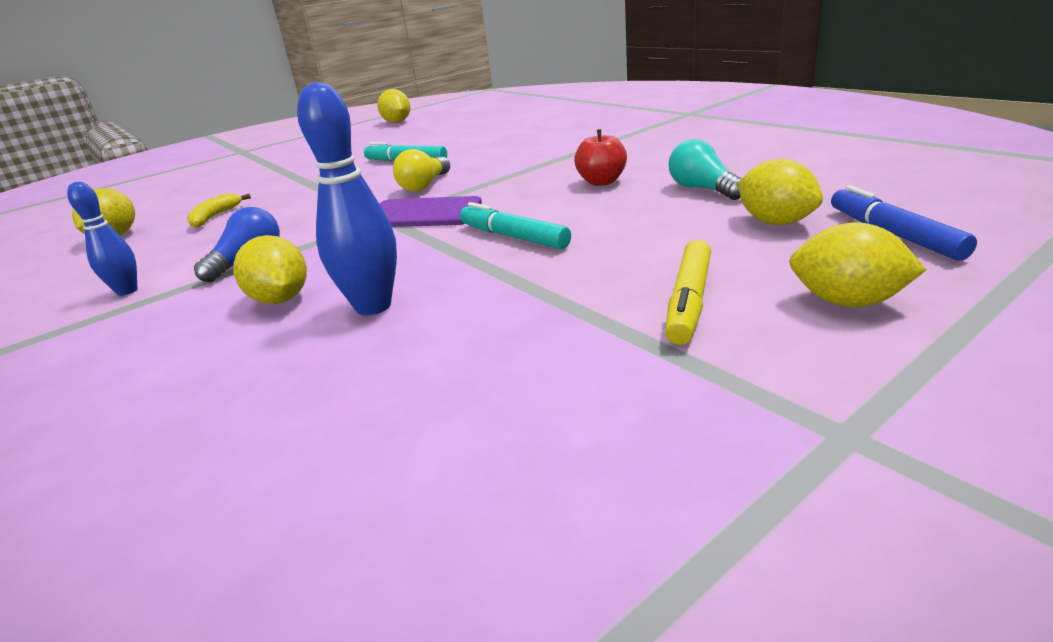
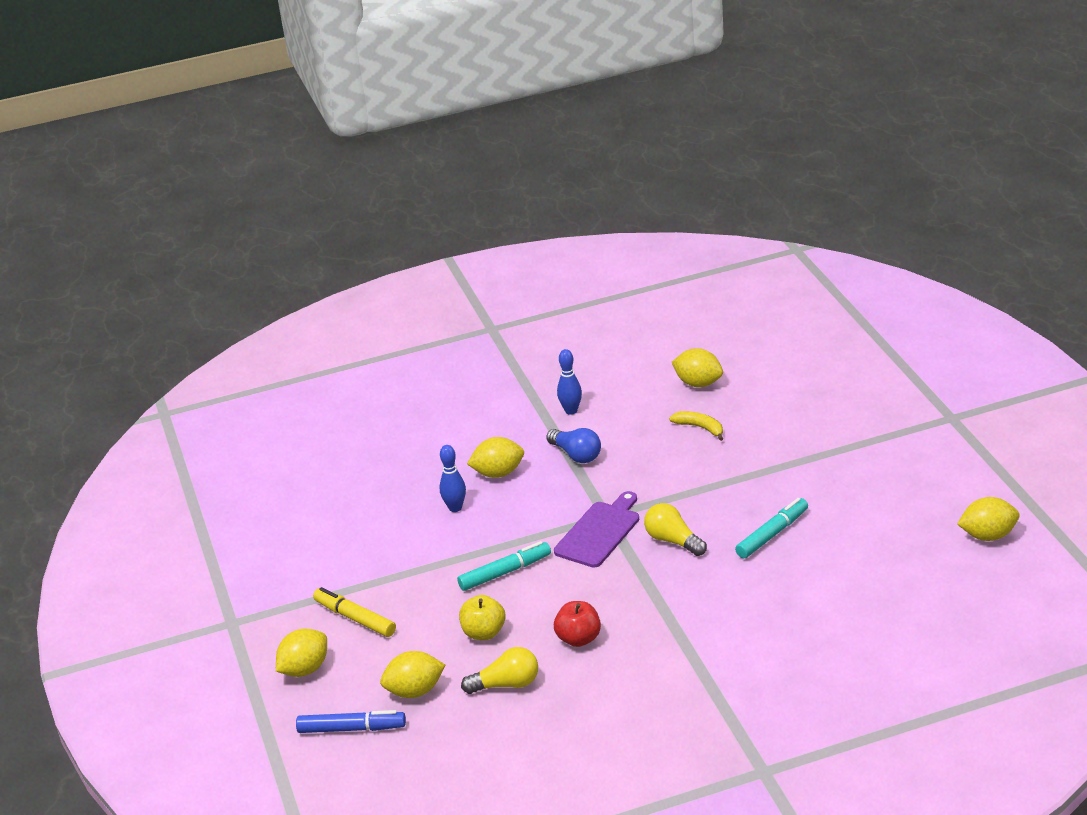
camera: 110 degrees right, 5 degrees up
blue bowling pin [297,82,397,315] -> blue bowling pin [439,445,466,512], size x0.61
turquoise light bulb [669,139,741,200] -> yellow light bulb [461,647,538,694]
none -> yellow apple [459,595,505,640]

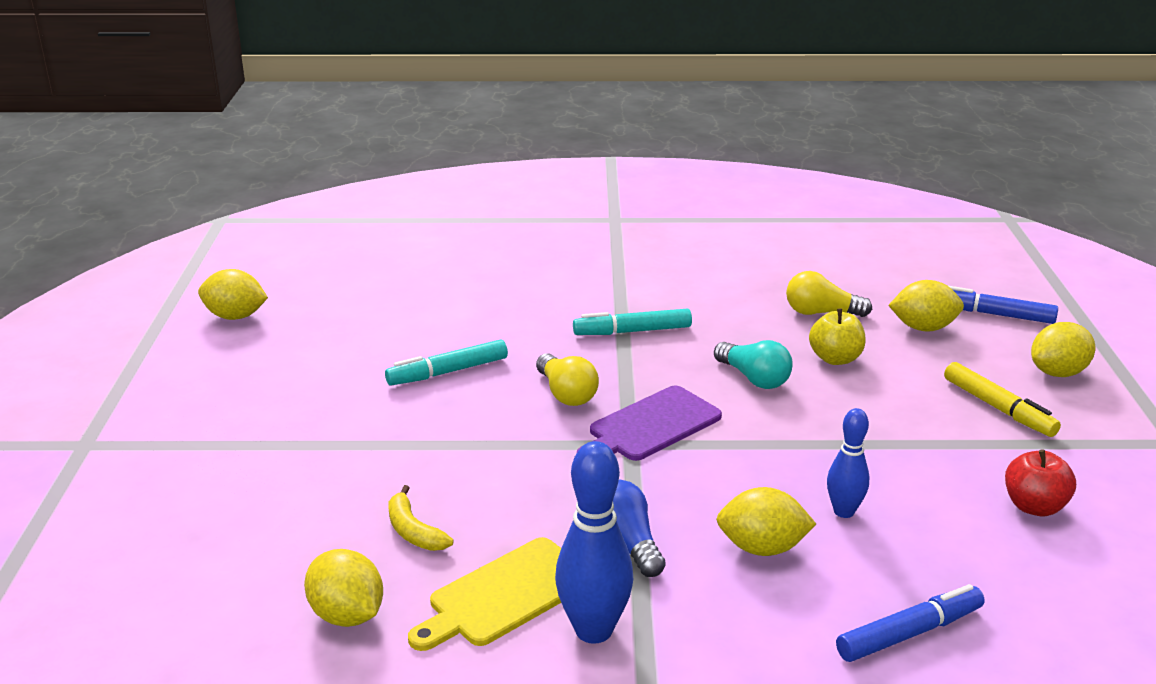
camera: 165 degrees left, 5 degrees down
turquoise marker [457,541,551,591] -> turquoise marker moved to [573,308,692,335]
red apple [554,601,601,647] -> red apple moved to [1005,449,1076,516]
blue bowling pin [557,349,582,415] -> blue bowling pin [555,441,633,644], size x1.63
none -> yellow cutting board [408,537,561,651]
none -> turquoise light bulb [714,340,793,389]
none -> blue marker [836,584,985,662]

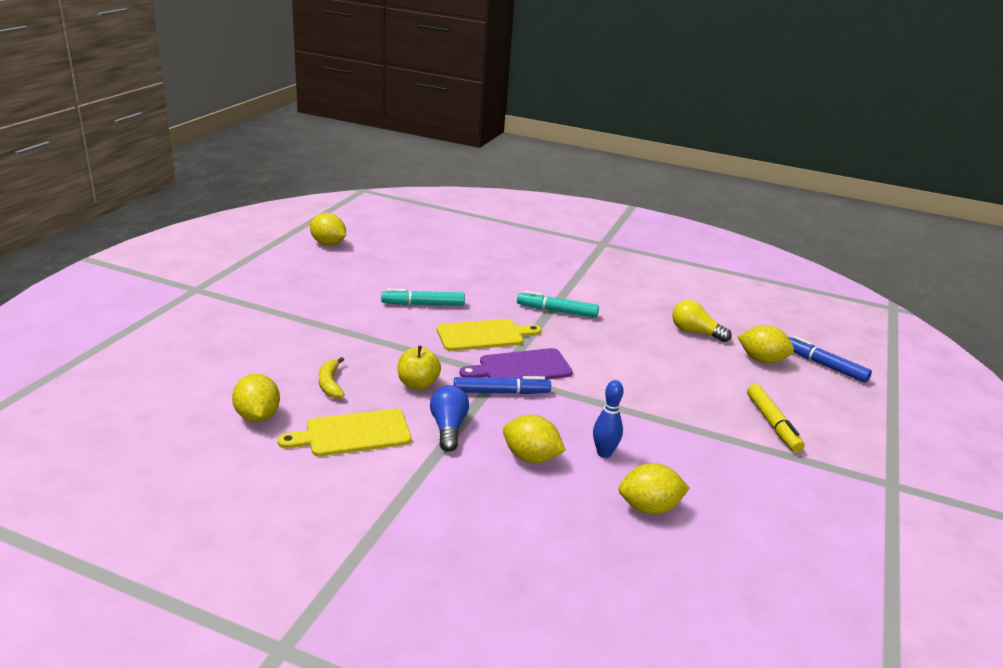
camera: 20 degrees right, 0 degrees up
yellow light bulb [536,353,599,406] -> yellow cutting board [437,319,542,351]
blue bowling pin [555,441,633,644] -> none
turquoise light bulb [714,340,793,389] -> none
yellow apple [809,309,866,365] -> yellow apple moved to [397,346,441,390]
blue marker [836,584,985,662] -> blue marker moved to [454,376,551,394]
red apple [1005,449,1076,516] -> none
yellow lemon [1031,322,1095,377] -> yellow lemon moved to [619,463,690,514]

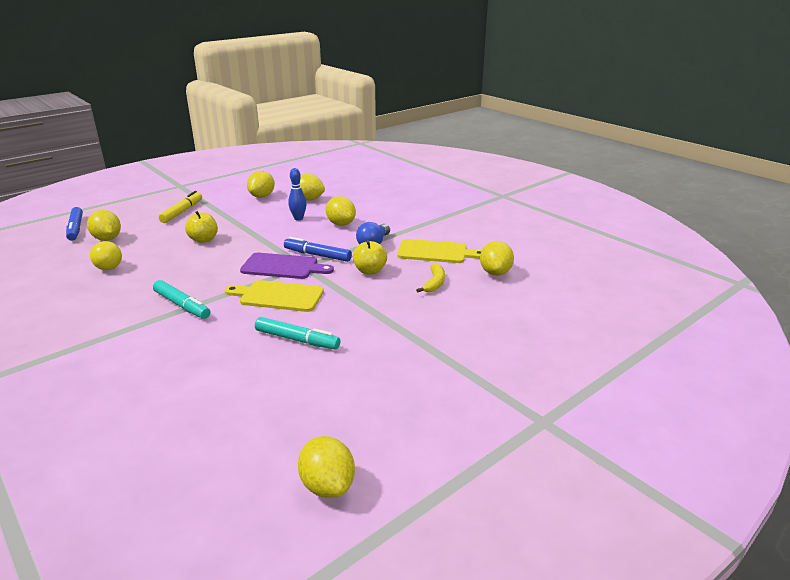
camera: 150 degrees left, 0 degrees up
none -> yellow apple [185,211,218,243]
none -> yellow lemon [247,171,275,198]

